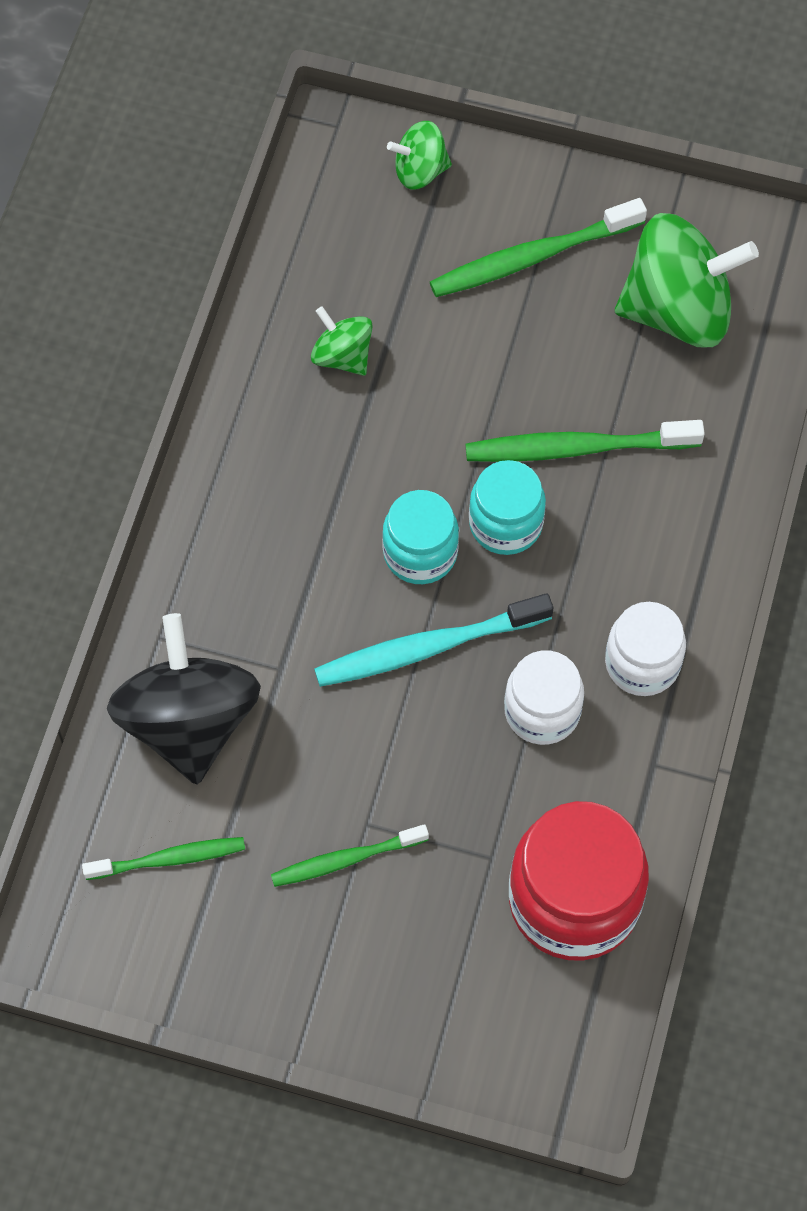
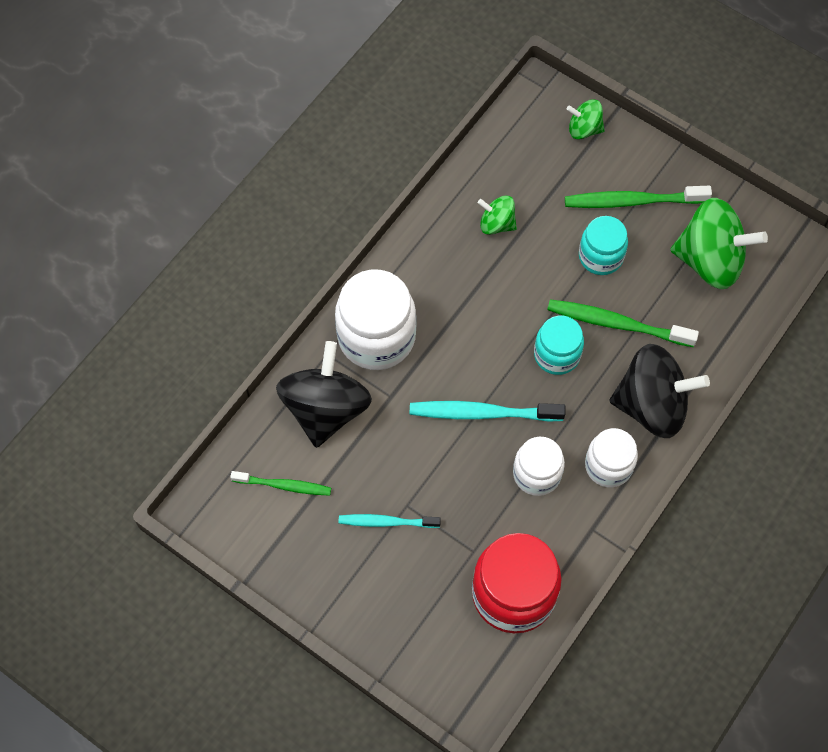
camera: 20 degrees right, 0 degrees up
green toothbrush [271,824,429,887] -> turquoise toothbrush [339,514,441,528]
green spinning top [311,306,373,376] -> green spinning top turned 45 degrees counterclockwise [478,195,517,235]
turquoise jar [382,490,459,584] -> turquoise jar moved to [579,216,628,275]
none -> white jar [335,269,416,370]
none -> black spinning top [609,344,710,438]

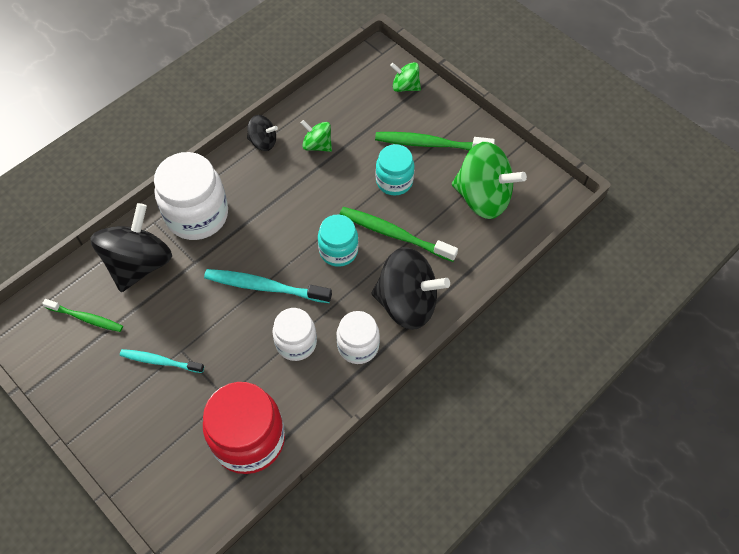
camera: 10 degrees right, 5 degrees down
none -> black spinning top [247,115,278,151]

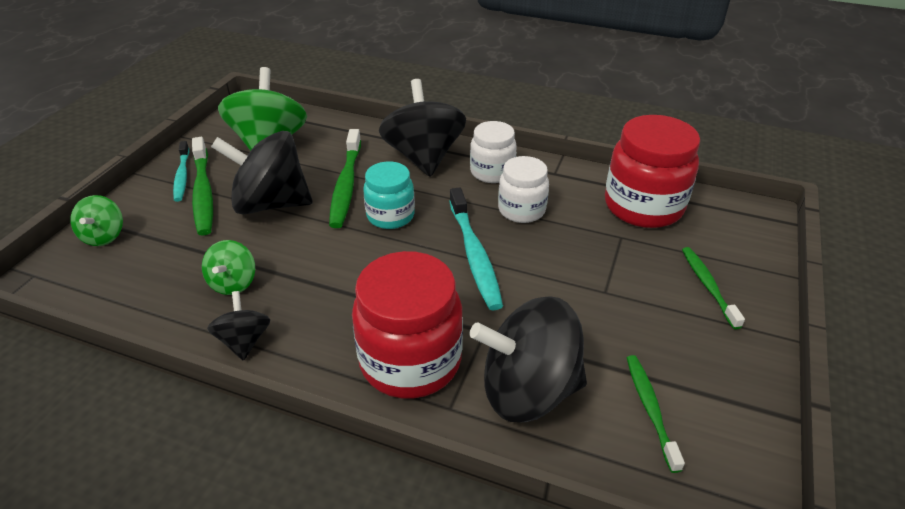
camera: 115 degrees left, 20 degrees down
turquoise toothbrush [120,349,204,373] -> turquoise toothbrush moved to [173,141,189,202]
white jar [154,152,228,240] -> red jar [352,251,463,399]
turquoise jar [376,144,414,195] -> black spinning top [211,131,313,215]
none -> green toothbrush [682,247,745,329]

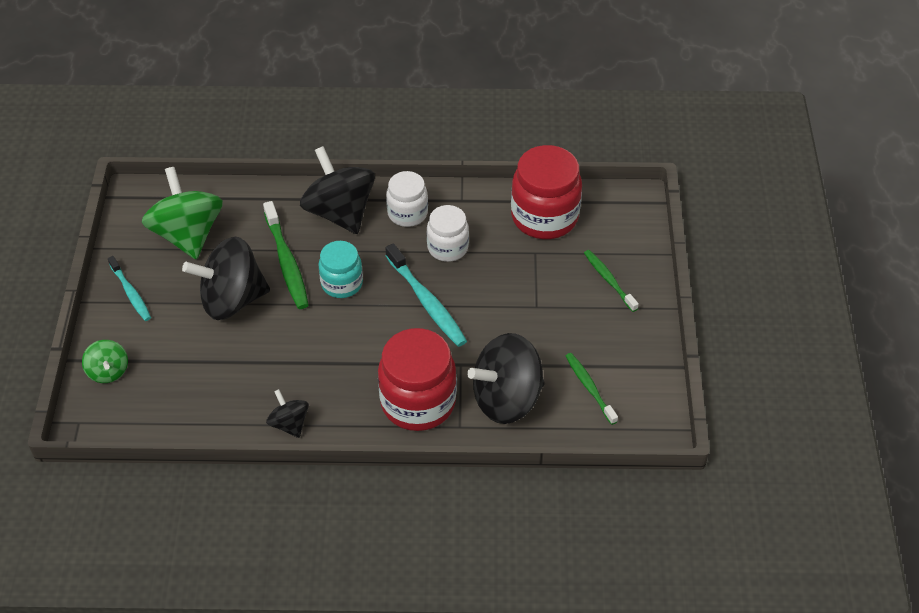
camera: 20 degrees left, 10 degrees up
green toothbrush [192,137,213,236] -> none
green spinning top [202,240,255,295] -> none

